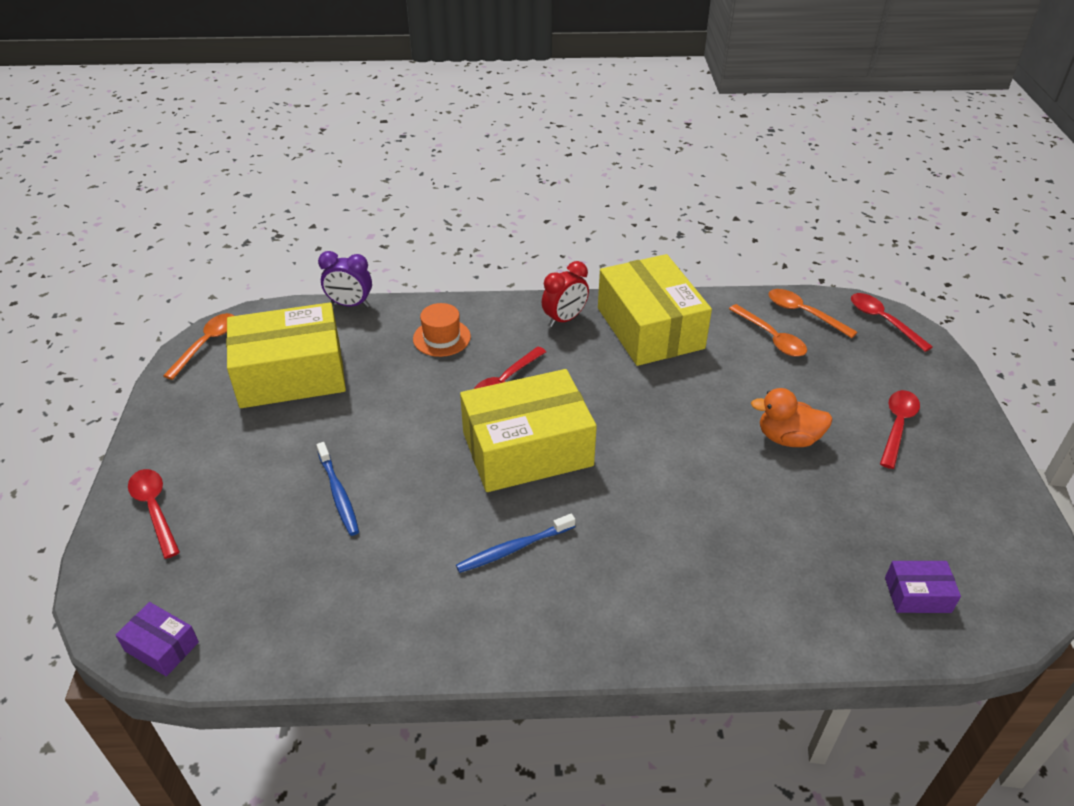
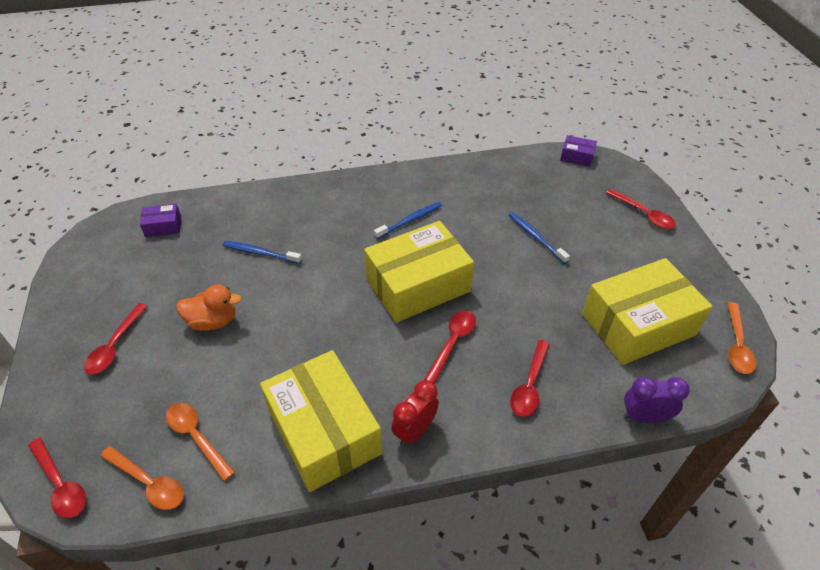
camera: 170 degrees right, 5 degrees up
orange hat [413,303,471,357] -> red spoon [510,340,550,417]
none -> blue toothbrush [222,241,302,264]

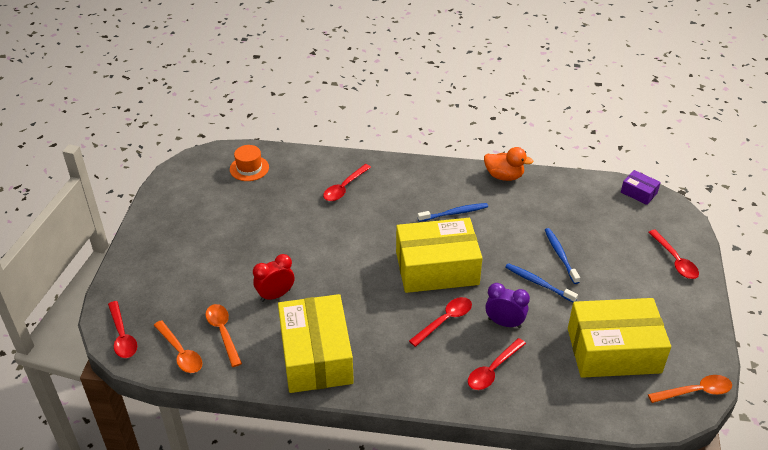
camera: 20 degrees right, 5 degrees down
red spoon [84,303,147,375] -> red spoon moved to [323,164,371,201]
purple box [140,204,181,237] -> orange hat [230,145,269,181]
orange duck [176,284,242,331] -> orange duck moved to [484,147,534,181]
blue toothbrush [222,241,302,264] -> blue toothbrush moved to [505,263,578,302]
red clock [391,380,439,446] -> red clock moved to [253,254,294,302]
purple clock [624,377,690,423] -> purple clock moved to [485,283,530,328]
orange spoon [727,302,756,374] -> orange spoon turned 135 degrees counterclockwise [648,375,732,403]

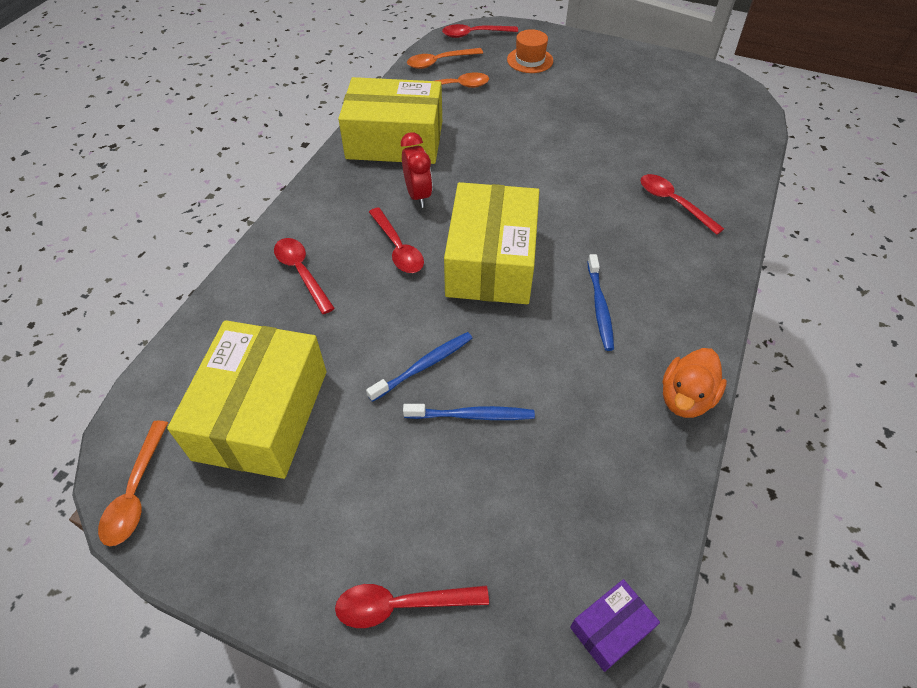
camera: 105 degrees right, 10 degrees up
orange hat [230,145,269,181] -> orange hat moved to [507,29,553,73]
red clock [253,254,294,302] -> red clock moved to [401,132,433,208]
purple clock [485,283,530,328] -> none

